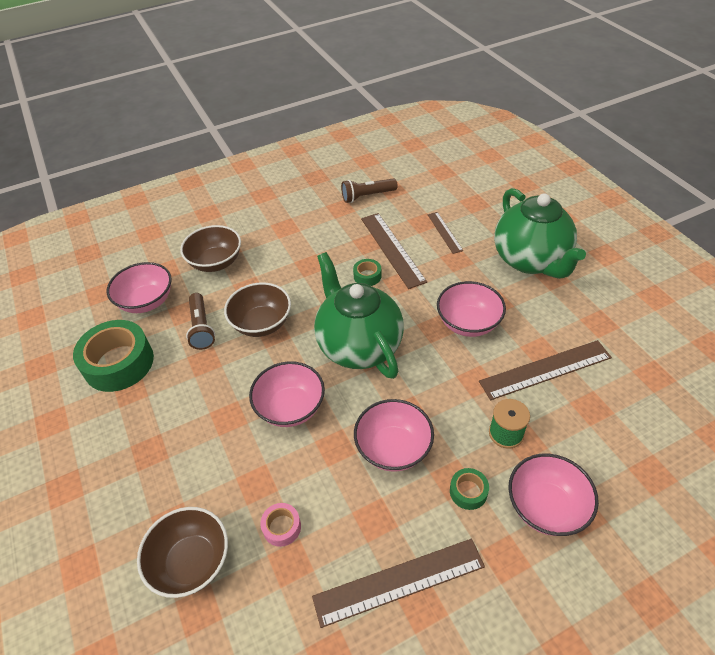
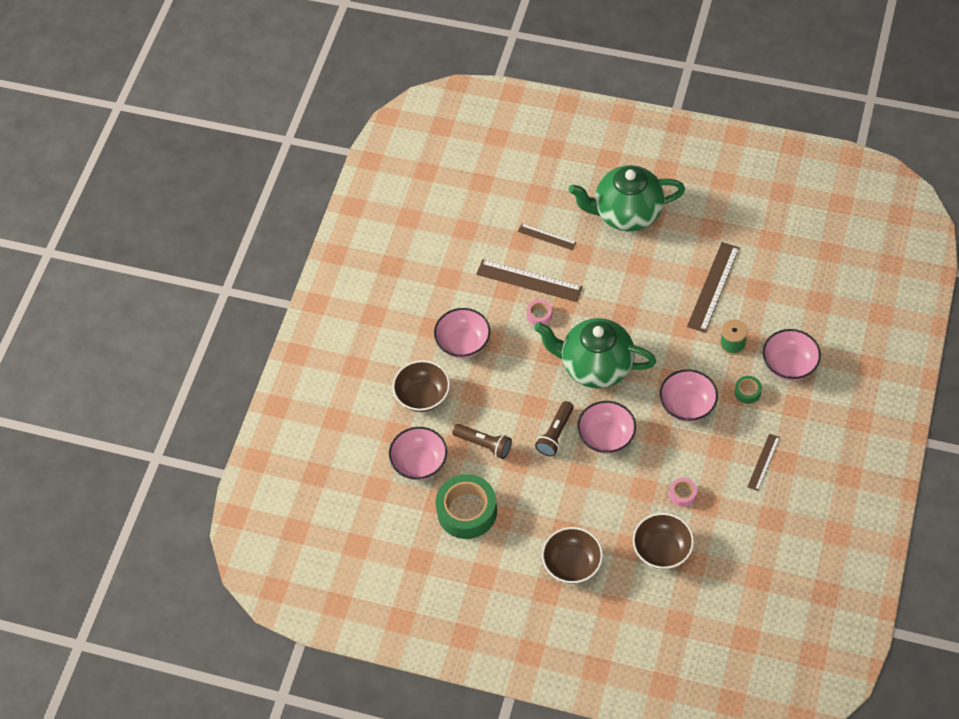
camera: 45 degrees left, 10 degrees up
brown bowl [224,283,291,337] -> brown bowl moved to [542,527,603,584]
brown ruler [312,539,485,628] -> brown ruler [747,434,780,491], size x0.57
brown flashlight [341,178,397,203] -> brown flashlight moved to [535,401,573,457]
green tape [353,259,382,286] -> pink tape [526,299,552,326]
pink bowl [437,281,506,337] -> pink bowl moved to [434,308,490,358]
green teapot [494,188,586,279] -> green teapot turned 150 degrees clockwise [569,165,685,231]

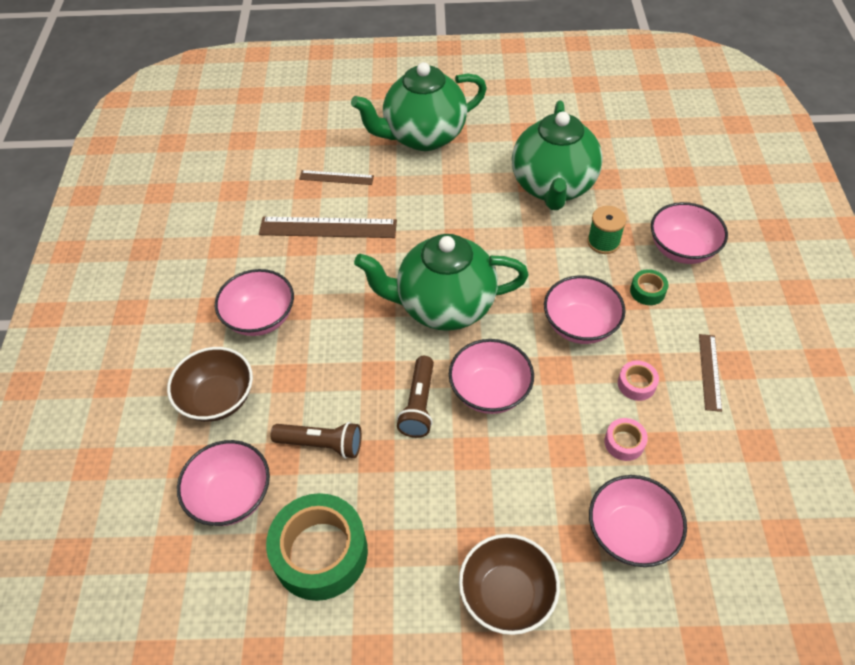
camera: 20 degrees left, 5 degrees down
pink tape [526,299,552,326] -> pink tape moved to [618,361,659,401]
brown bowl [633,513,694,569] -> pink bowl [589,475,687,567]
brown ruler [687,242,740,333] -> green teapot [512,101,603,210]

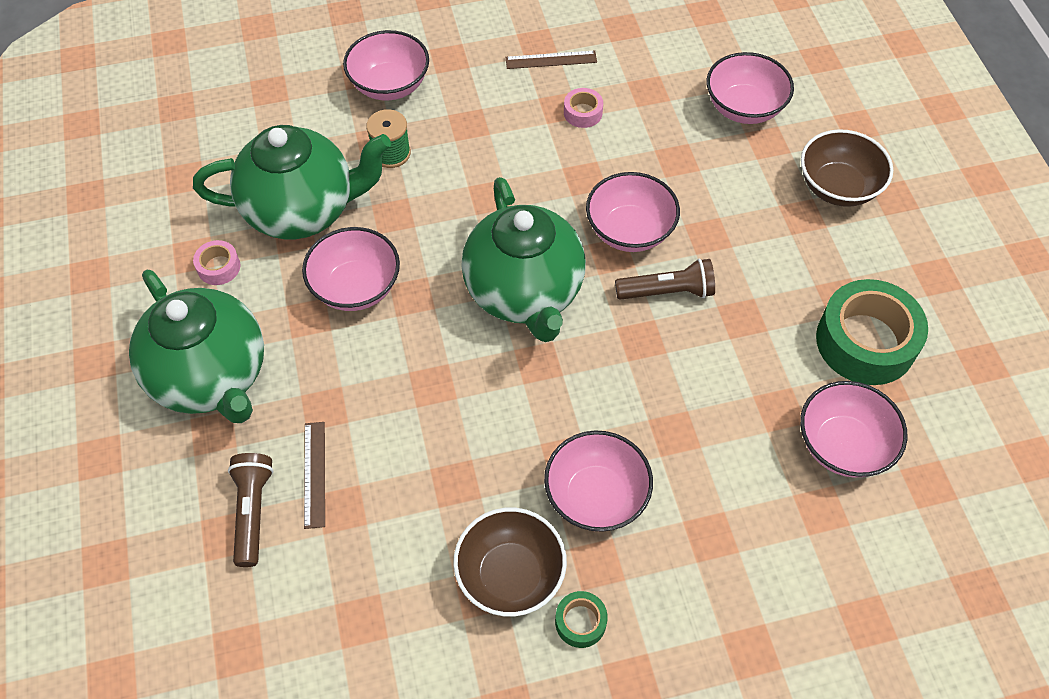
camera: 105 degrees left, 5 degrees up
brown bowl [167,347,253,422] -> brown bowl moved to [453,508,567,617]
brown ruler [259,217,397,238] -> none
brown flashlight [271,422,361,459] -> brown flashlight moved to [228,453,274,567]
pink bowl [544,275,626,344] -> pink bowl moved to [302,227,400,311]
pink tape [604,418,648,461] -> pink tape moved to [193,240,240,285]
green tape [630,269,669,305] -> green tape moved to [555,591,608,648]

